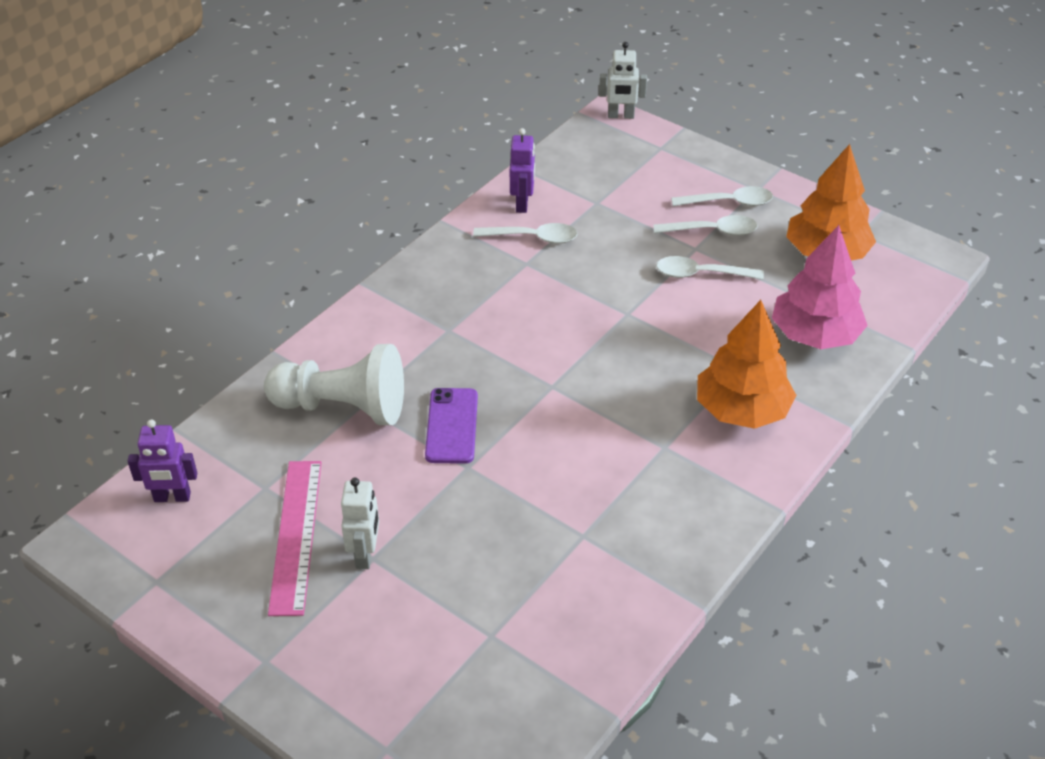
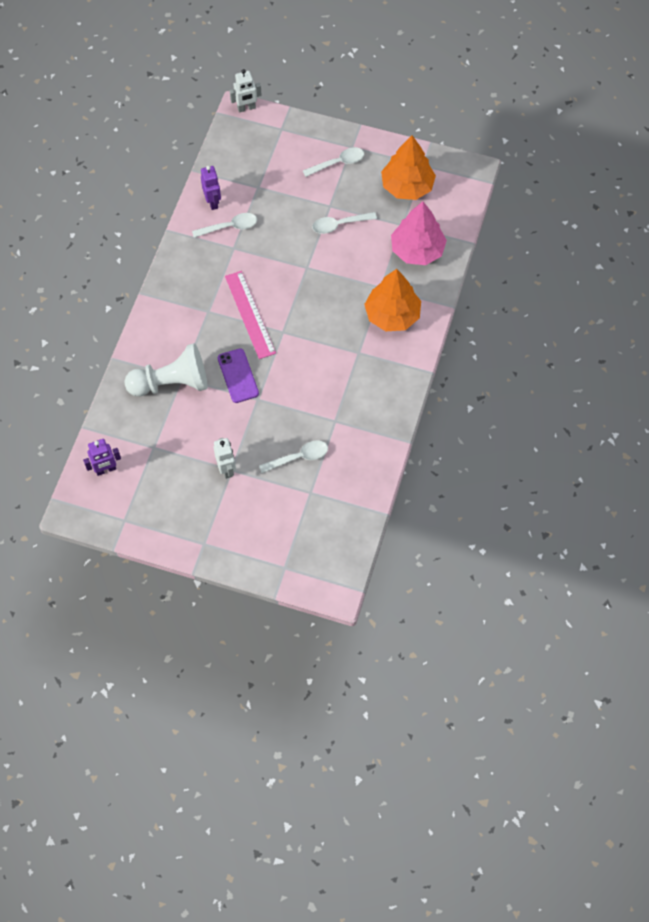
camera: 20 degrees left, 20 degrees up
pink ruler [268,461,322,616] -> pink ruler moved to [225,271,276,359]
white spoon [653,215,758,236] -> white spoon moved to [259,440,328,473]

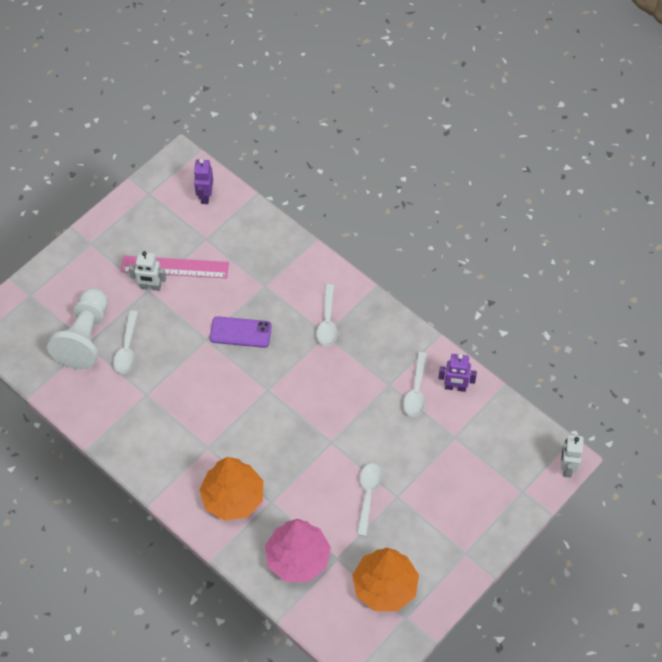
camera: 115 degrees right, 5 degrees down
white pawn [124,343,207,396] -> white pawn moved to [47,288,108,370]
pink ruler [225,271,276,359] -> pink ruler moved to [121,256,229,278]
white spoon [303,147,364,177] -> white spoon moved to [316,284,338,346]

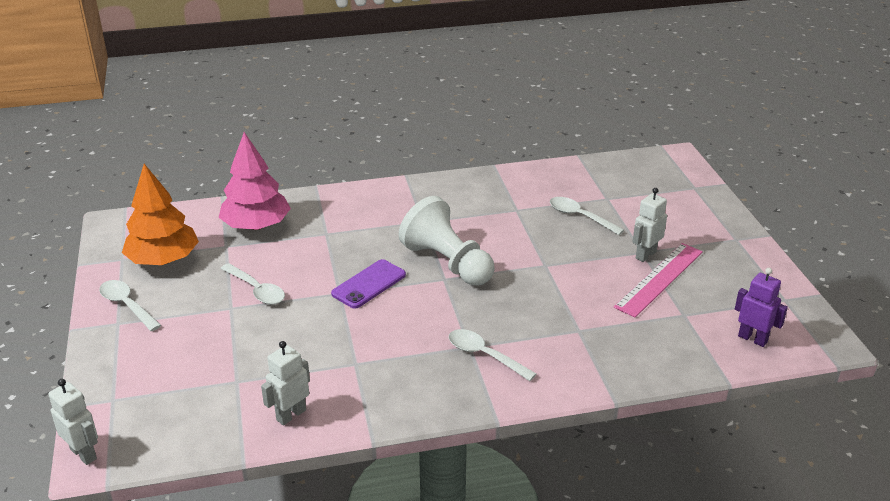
camera: 125 degrees right, 25 degrees down
white pawn [47,288,108,370] -> white pawn moved to [399,196,495,286]
orange tree [199,457,264,521] -> none
purple phone [210,316,272,348] -> purple phone moved to [331,259,406,308]
white spoon [403,352,427,416] -> white spoon moved to [99,280,161,331]
purple robot [438,354,477,392] -> white robot [261,341,310,425]

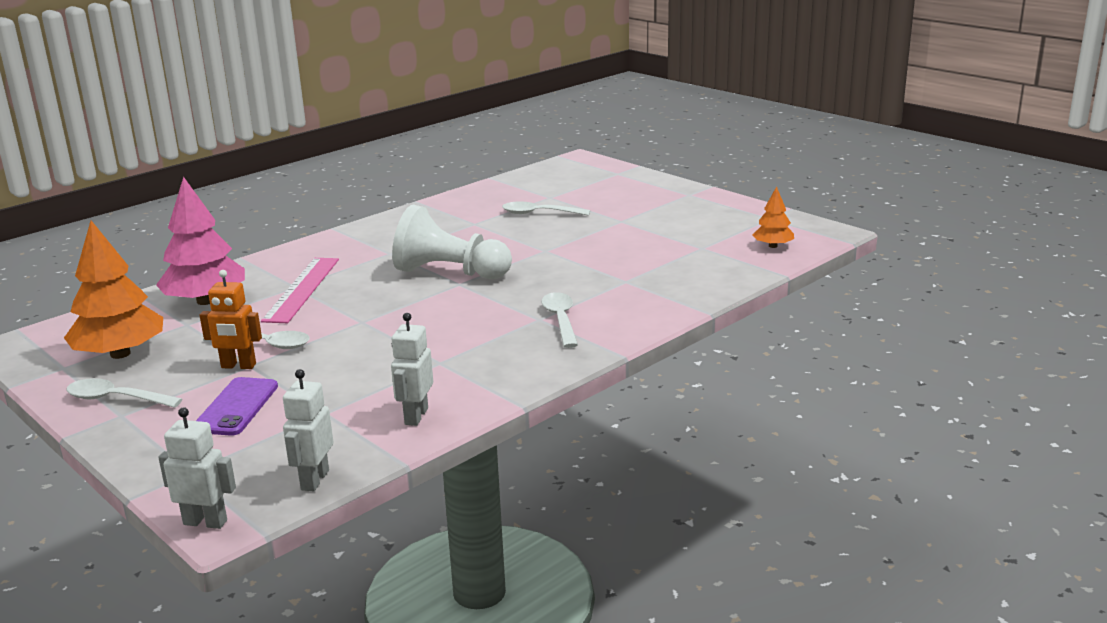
camera: 30 degrees left, 10 degrees down
purple phone [331,259,406,308] -> purple phone moved to [196,377,278,436]
white spoon [449,329,536,381] -> white spoon turned 75 degrees clockwise [541,292,578,348]
pink ruler [614,243,703,317] -> pink ruler moved to [261,258,339,323]
white robot [633,188,667,262] -> white robot moved to [283,369,334,492]
purple robot [735,268,788,347] -> orange tree [753,187,794,248]
none -> orange robot [200,270,262,369]

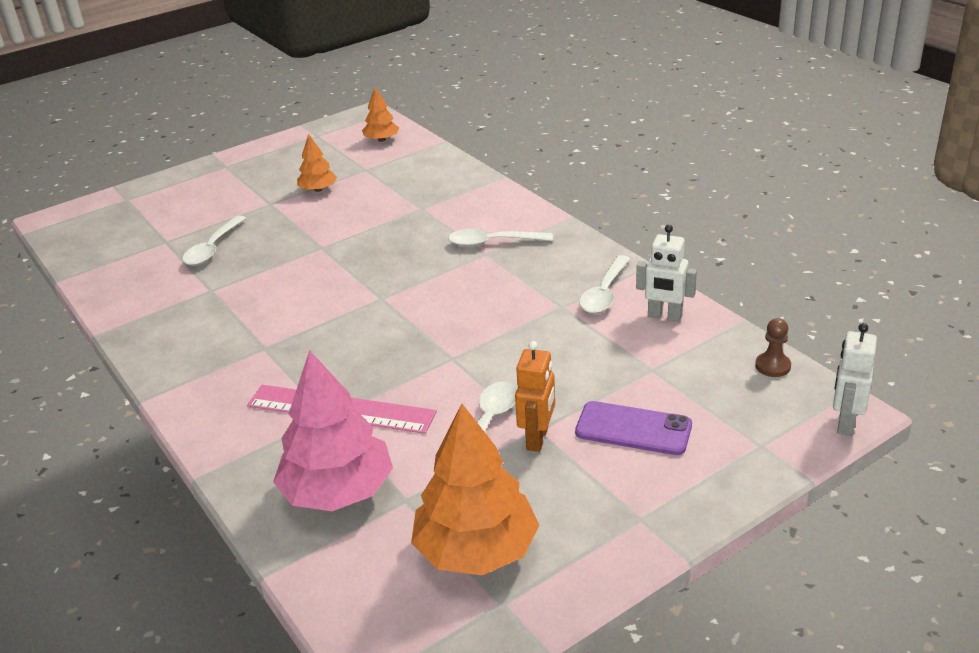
camera: 80 degrees left, 10 degrees up
white spoon [67,378,182,408] -> white spoon moved to [579,255,630,314]
white robot [283,369,334,492] -> brown pawn [755,318,791,377]
white pawn [392,204,512,279] -> none
none -> orange tree [297,134,337,192]

